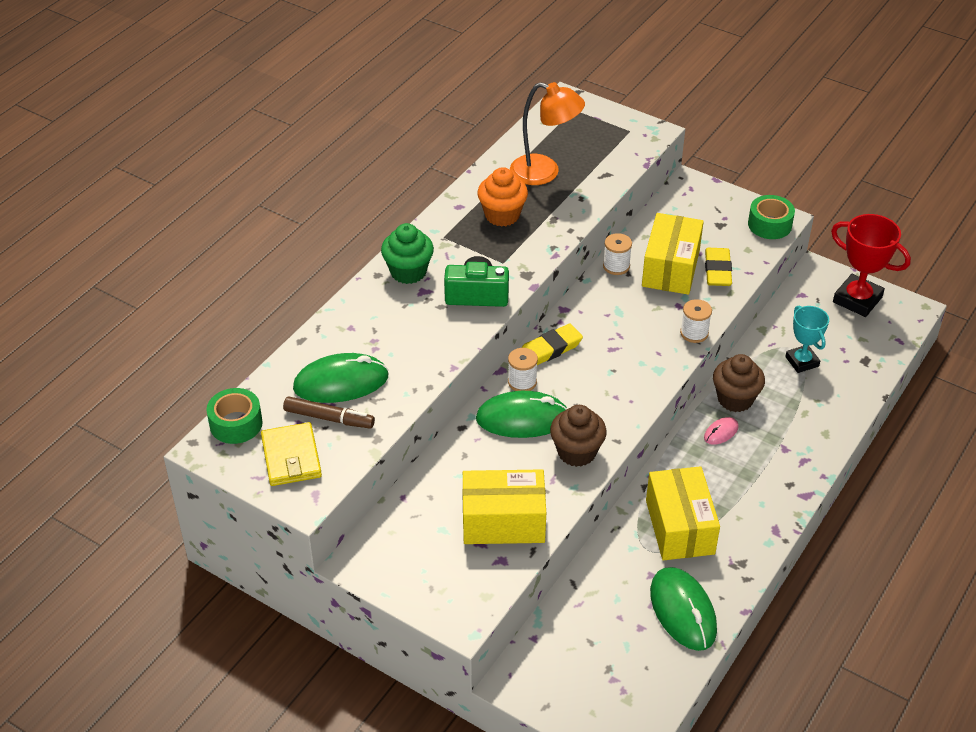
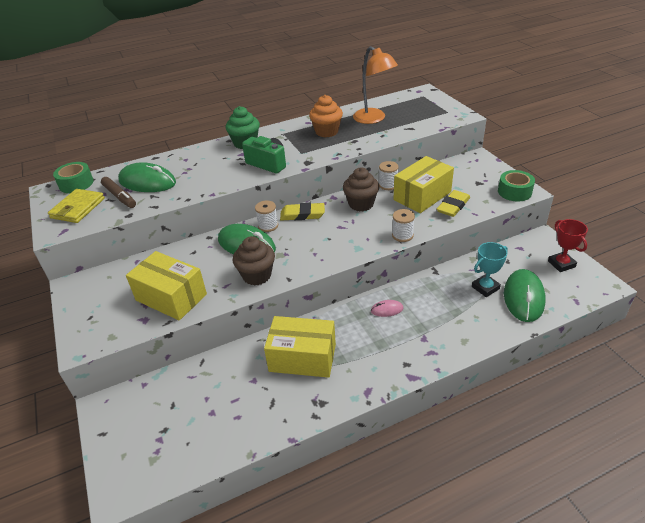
camera: 35 degrees right, 5 degrees down
yellow box [646,466,720,560] -> yellow box turned 75 degrees clockwise [264,316,336,378]
green mouse [650,567,717,651] -> green mouse moved to [504,269,546,322]
brown cupcake [713,354,765,412] -> brown cupcake moved to [343,167,379,211]
turquoise trophy [785,306,829,373] -> turquoise trophy turned 45 degrees clockwise [472,242,508,297]
red trophy [831,214,911,317] -> red trophy [548,219,588,272], size x0.65

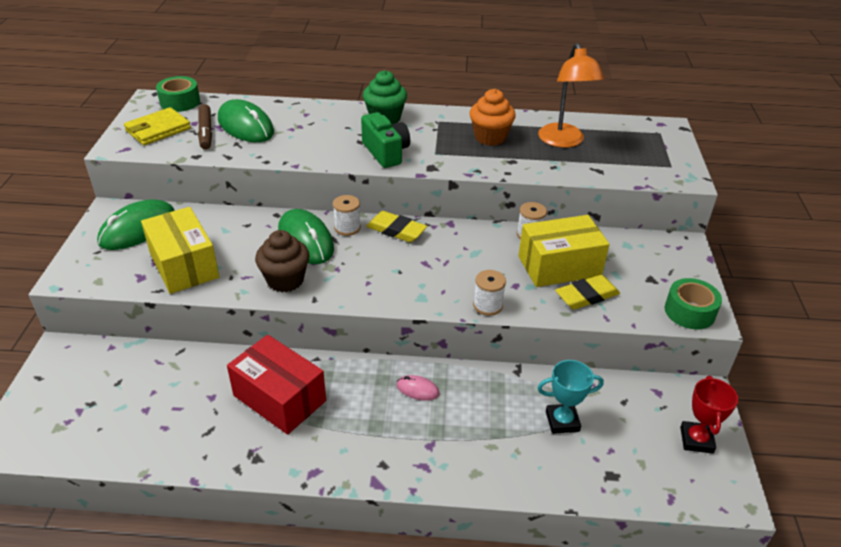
camera: 25 degrees right, 0 degrees up
yellow box [264,316,336,378] -> red box [227,335,326,435]
brown cupcake [343,167,379,211] -> none
green mouse [504,269,546,322] -> green mouse moved to [97,199,175,250]

